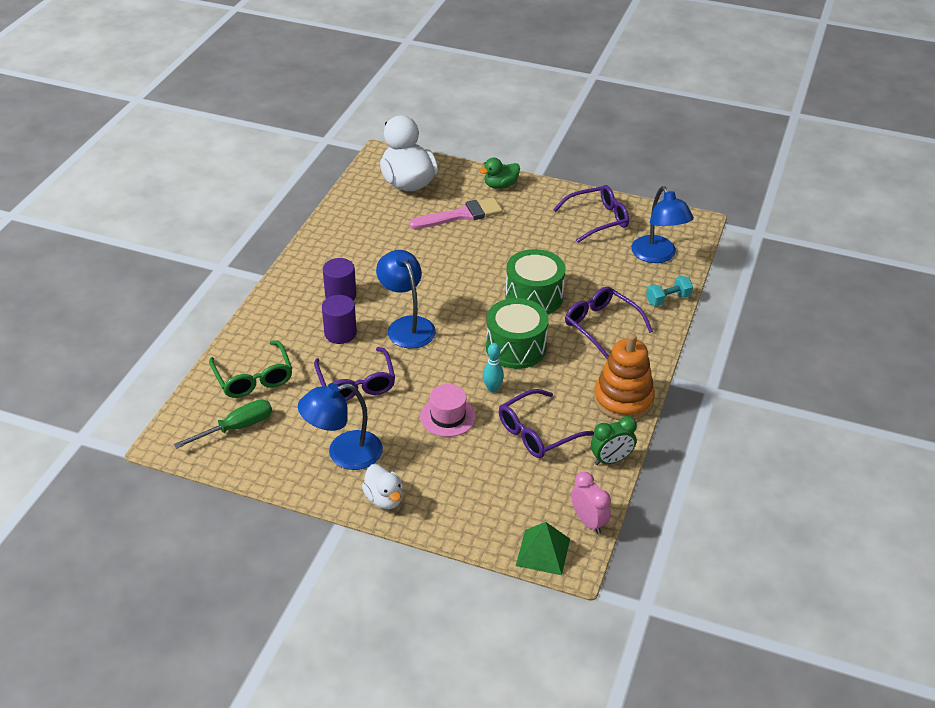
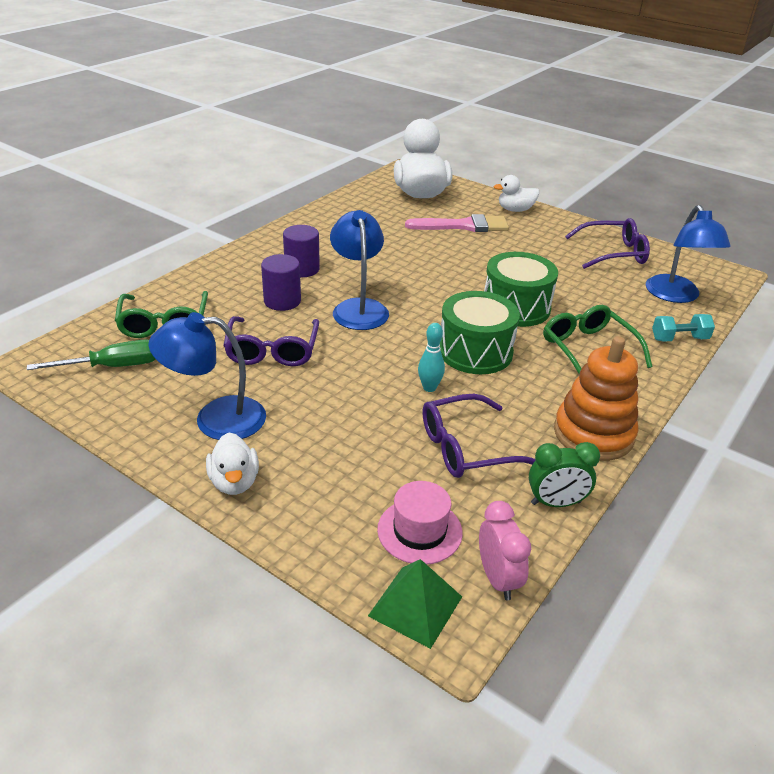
camera: 15 degrees right, 5 degrees down
pink hat [420,384,476,437] -> pink hat moved to [377,481,463,565]
green duck [479,158,520,189] -> white duck [494,175,539,212]
purple glasses [565,286,653,360] -> green glasses [543,305,653,374]

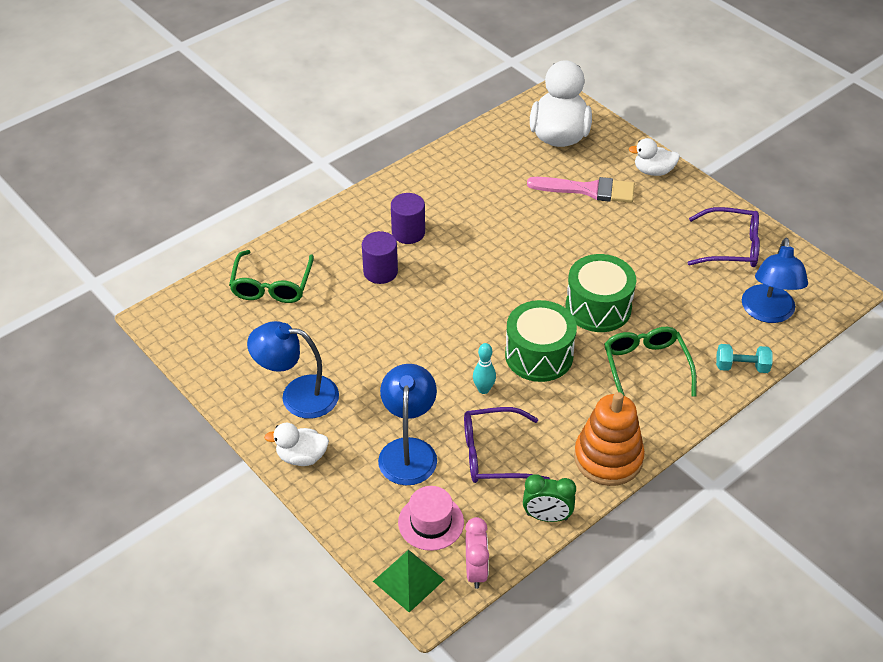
camera: 15 degrees right, 10 degrees up
green screwdriver [27,340,156,370] -> none
white duck [206,432,259,495] -> white duck turned 90 degrees clockwise [264,423,329,466]
purple glasses [223,316,319,366] -> none
blue lamp [330,210,389,330] -> blue lamp moved to [378,364,437,485]

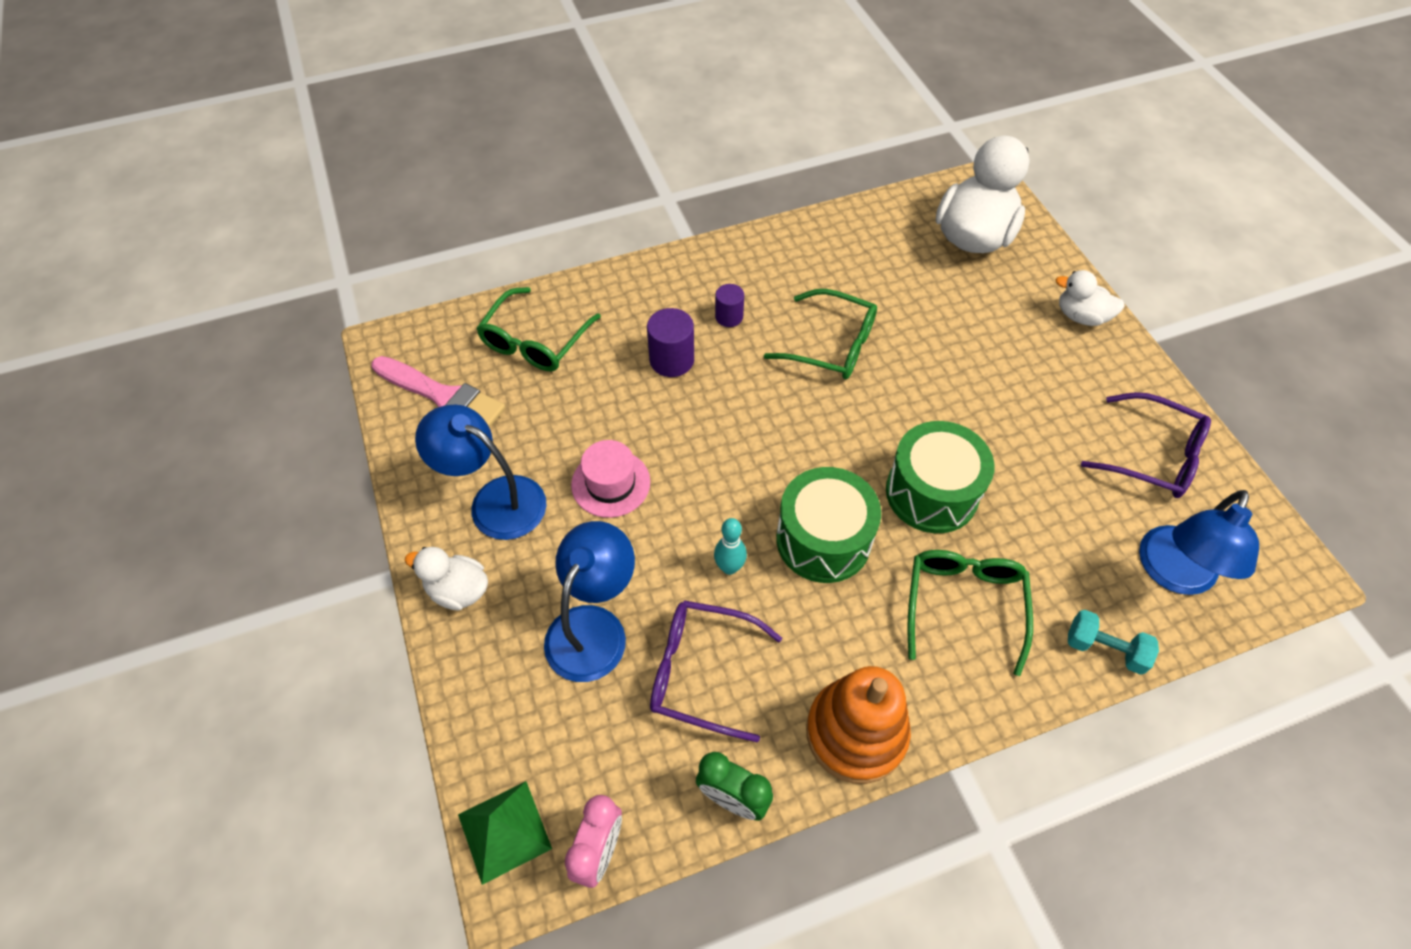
camera: 20 degrees right, 10 degrees up
purple cylinder [391,193,425,244] -> purple cylinder [715,284,744,327], size x0.65
pink hat [398,486,464,551] -> pink hat moved to [571,440,650,518]
pink brush [527,177,635,203] -> pink brush moved to [371,356,506,428]
none -> green glasses [764,289,877,379]

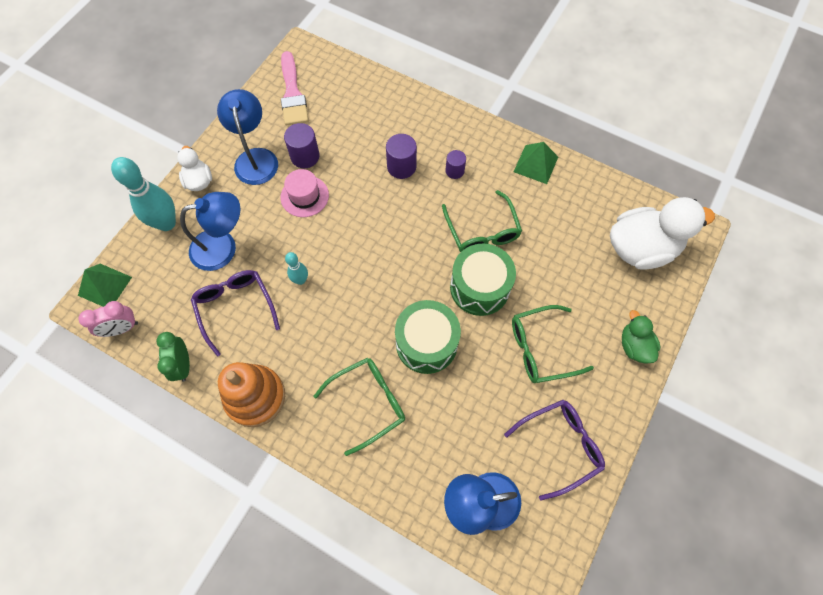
camera: 50 degrees right, 10 degrees up
green glasses [476,287,601,371] -> green glasses moved to [512,305,594,383]
green drum [776,467,881,583] -> green drum moved to [450,243,516,316]
white duck [1055,270,1125,326] -> green duck [622,310,661,364]
turquoise dumbbell [1068,610,1159,675] -> none
purple glasses [1081,392,1211,498] -> purple glasses turned 105 degrees counterclockwise [504,400,605,501]
none -> turquoise bowling pin [111,157,176,231]
none -> purple cylinder [284,123,320,168]
none -> green pyramid [514,142,558,184]

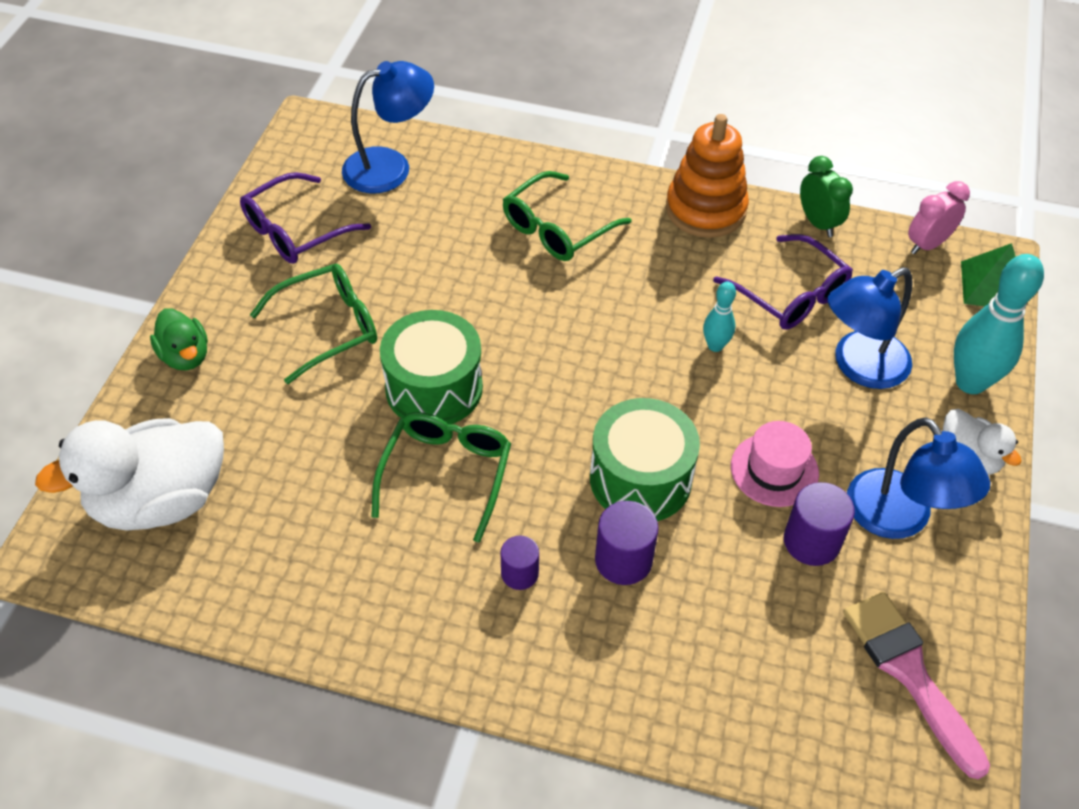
camera: 165 degrees right, 15 degrees down
green drum [395,300,461,374] -> green drum moved to [590,398,700,521]
green glasses [442,190,522,252] -> green glasses turned 45 degrees clockwise [371,412,511,543]
green pyramid [514,142,558,184] -> none

